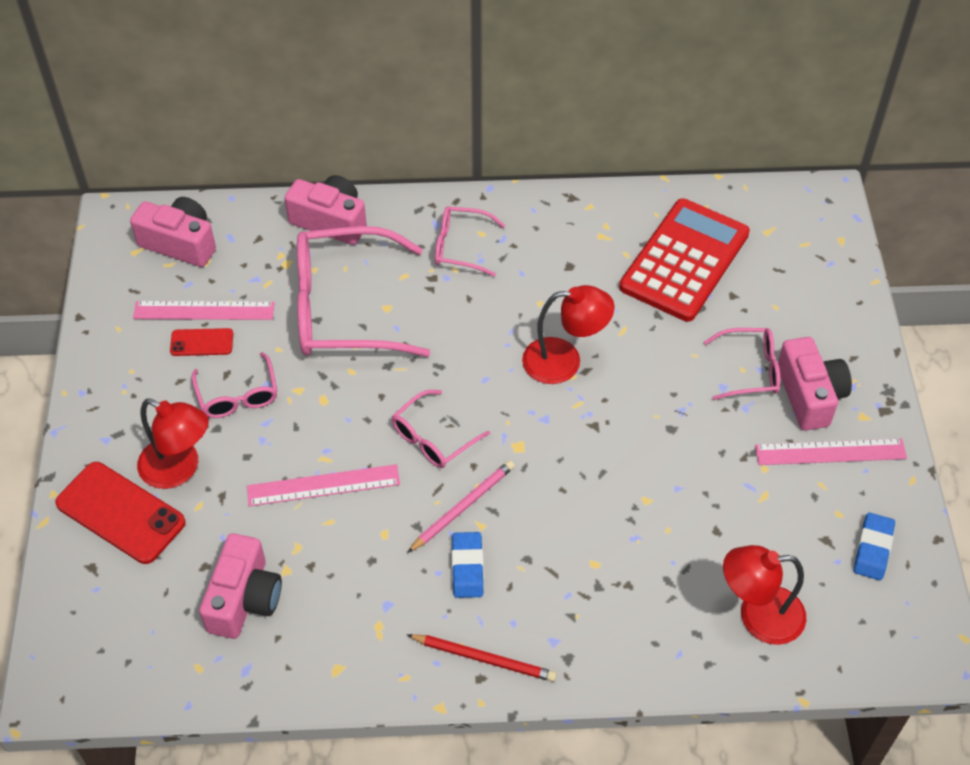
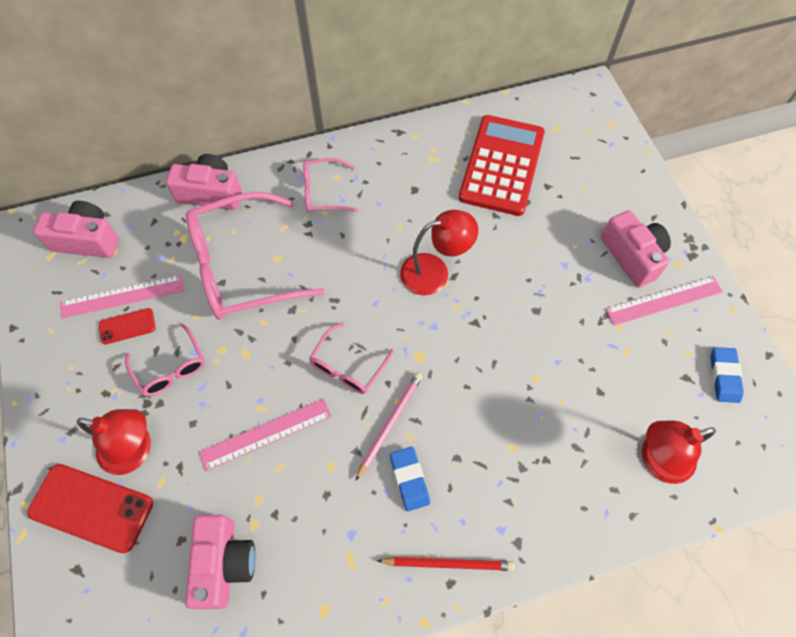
camera: 15 degrees left, 10 degrees up
pink glasses [704,328,780,400] -> none

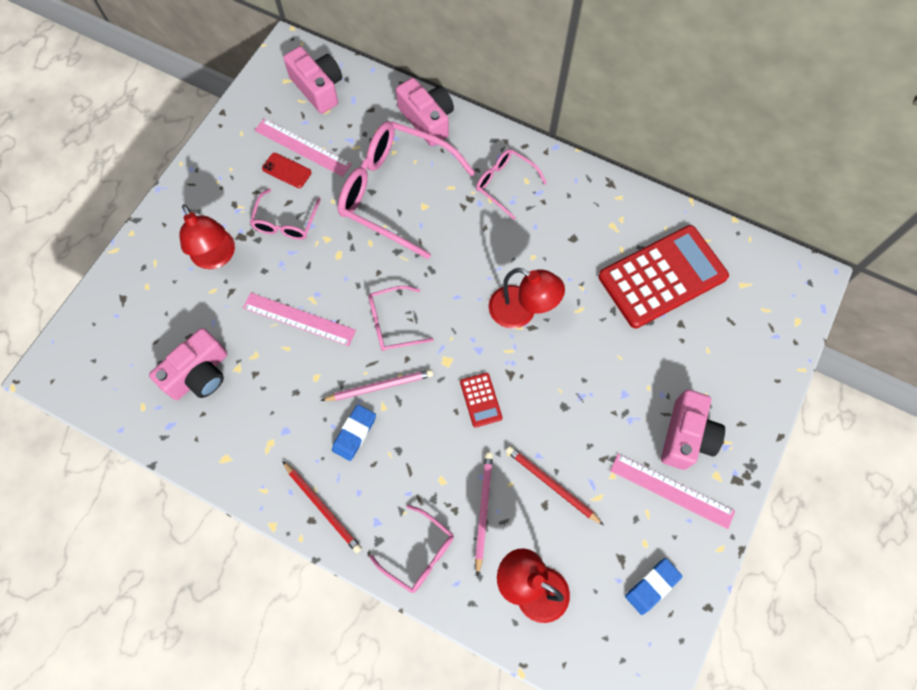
camera: 45 degrees right, 5 degrees up
red phone [28,464,153,553] -> none
none -> pink glasses [369,505,454,593]
none -> red calculator [460,373,502,428]
none -> pink pencil [475,452,493,576]
none -> red pencil [506,446,604,525]

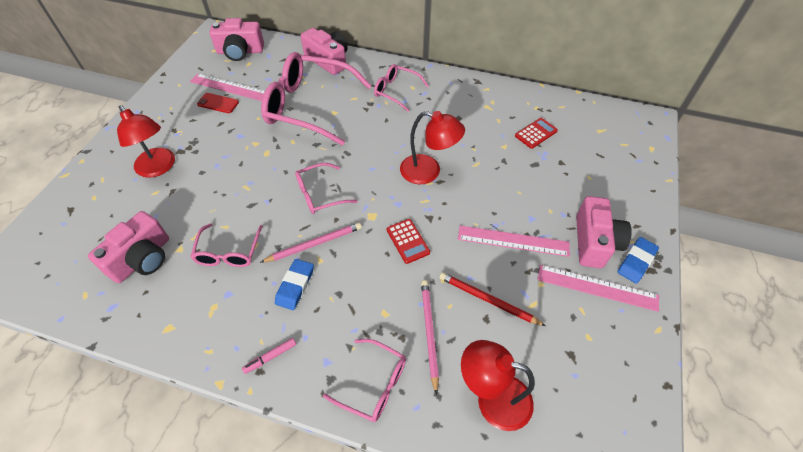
camera: 10 degrees left, 15 degrees down
pink ruler [243,293,356,346] -> pink ruler moved to [458,225,570,257]
pink glasses [250,188,321,240] -> pink glasses moved to [191,223,263,267]
red pencil [282,461,362,553] -> pink marker [242,338,296,374]
pink camera [283,46,342,114] -> pink camera turned 135 degrees clockwise [209,18,264,61]
red calculator [598,225,729,329] -> red calculator [515,118,558,149], size x0.42
blue eraser [625,558,682,615] -> blue eraser moved to [617,237,659,284]

